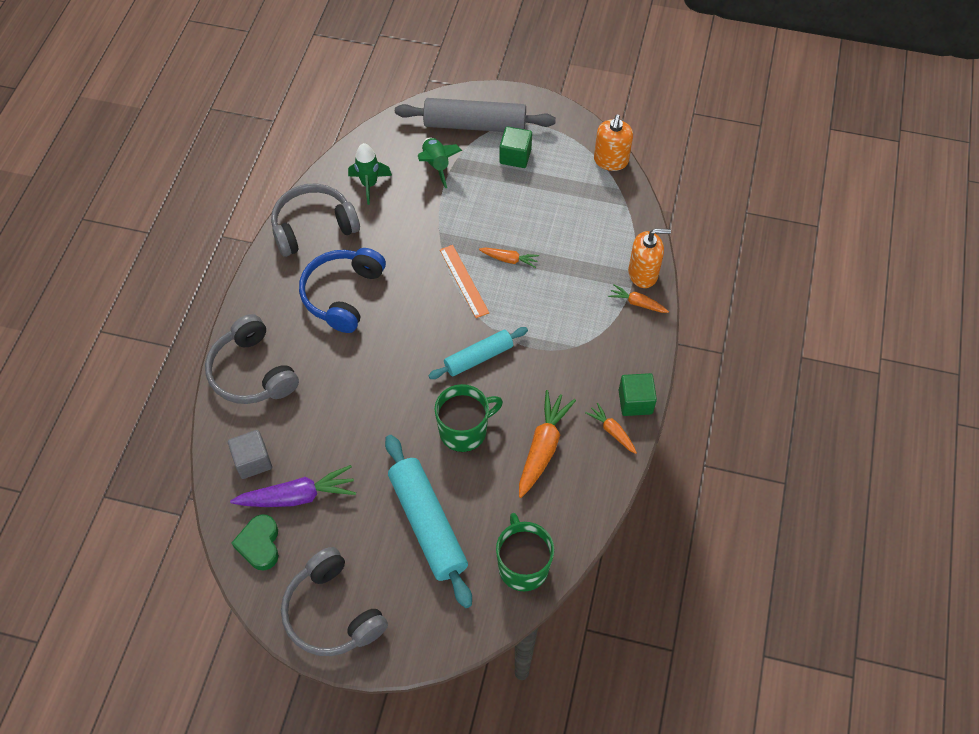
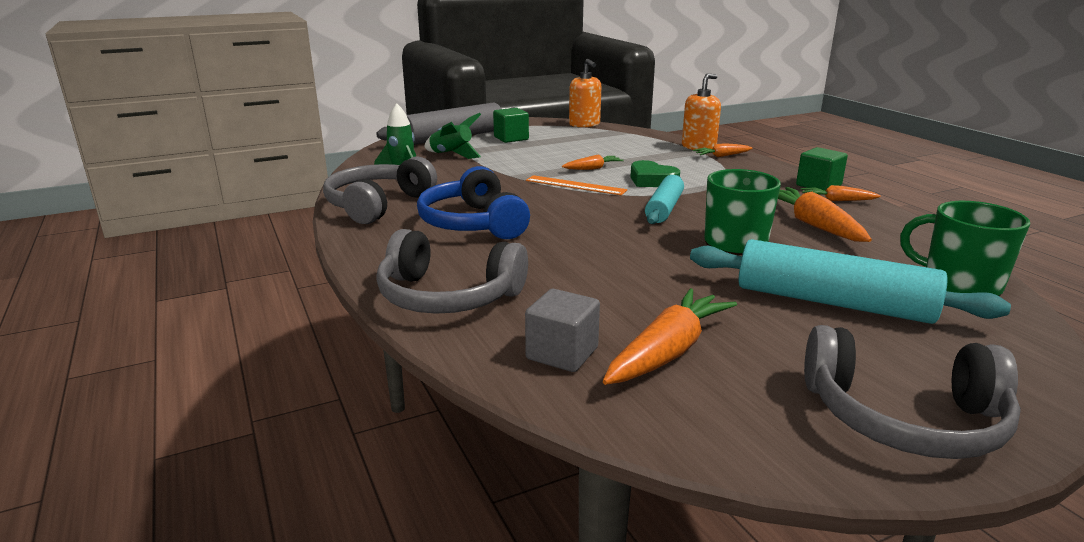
camera: 40 degrees left, 35 degrees down
purple carrot [230,465,356,507] -> orange carrot [603,288,737,385]
green heart [232,514,279,571] -> green heart moved to [631,160,680,187]

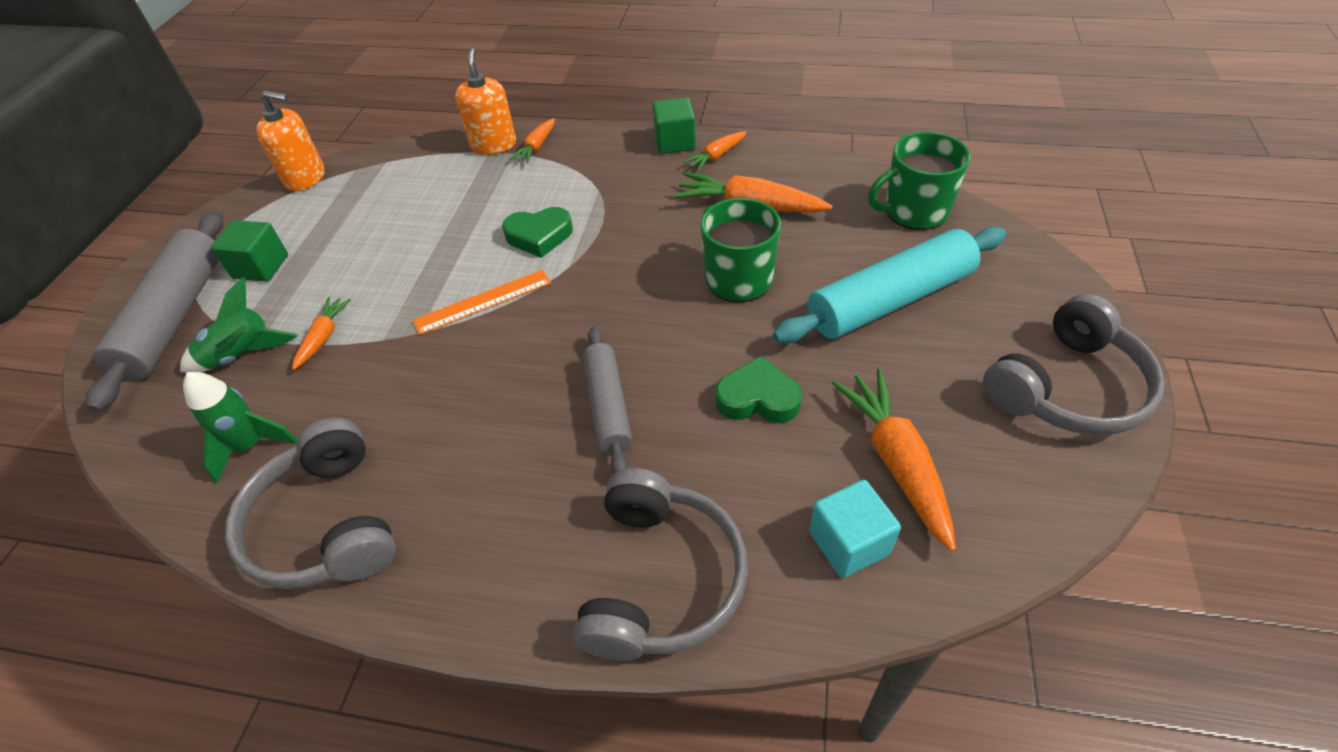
camera: 50 degrees left, 25 degrees up
grey headphones [376,229,528,314] -> grey headphones turned 45 degrees counterclockwise [573,468,748,661]
blue headphones [417,166,530,239] -> none
grey cube [525,289,600,372] -> turquoise cube [809,480,901,578]
orange carrot [562,155,624,170] -> orange carrot moved to [292,297,351,370]
turquoise rolling pin [645,175,684,224] -> none
none -> grey rolling pin [583,327,632,473]
none -> green heart [716,356,802,423]

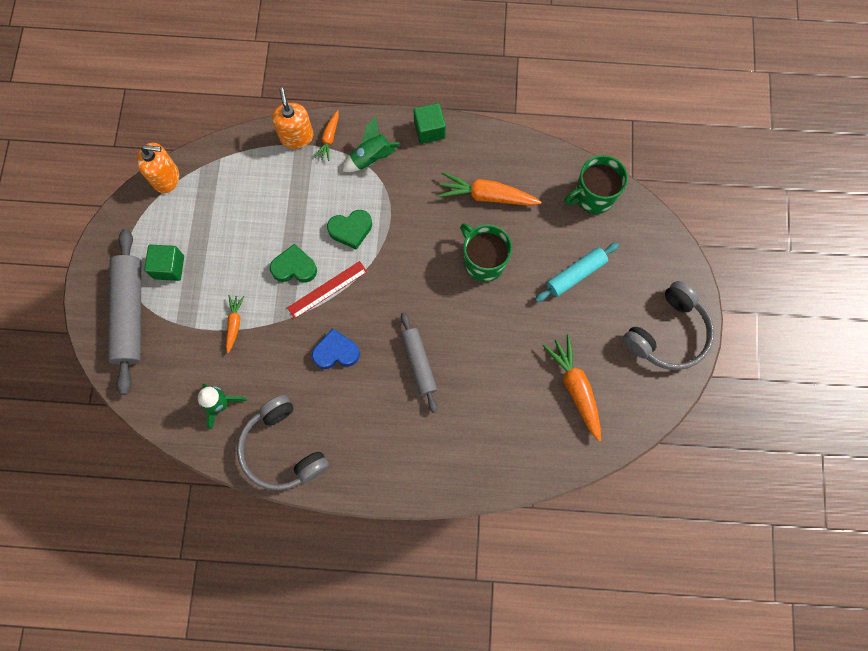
camera: 10 degrees left, 25 degrees up
green rocket [180,277,298,373] -> green rocket moved to [342,116,400,172]
orange ruler [413,270,551,335] -> red ruler [287,261,367,319]
grey headphones [573,468,748,661] -> none
orange carrot [683,131,747,171] -> none
green heart [716,356,802,423] -> green heart moved to [270,244,317,283]
turquoise rolling pin [773,227,1006,343] -> turquoise rolling pin [535,243,619,302], size x0.61
turquoise cube [809,480,901,578] -> none
none -> blue heart [312,329,360,369]

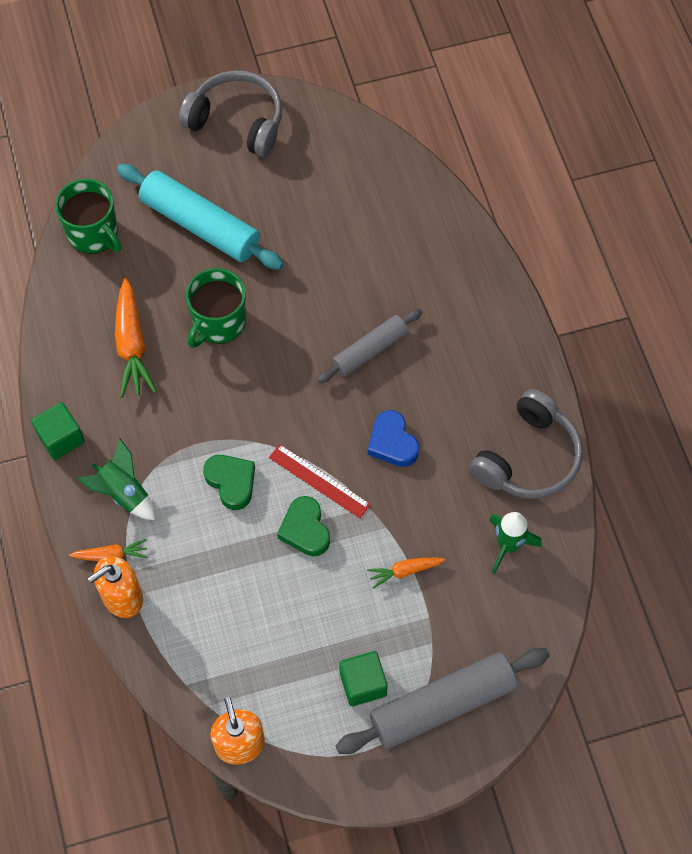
camera: 110 degrees left, 10 degrees down
turquoise rolling pin [535,243,619,302] -> turquoise rolling pin [117,164,284,270], size x1.63
orange carrot [542,334,601,441] -> none

